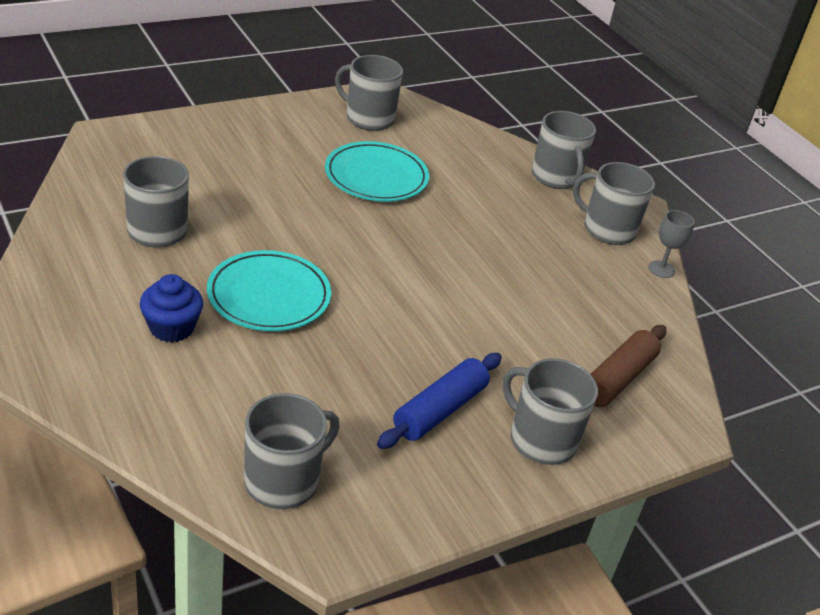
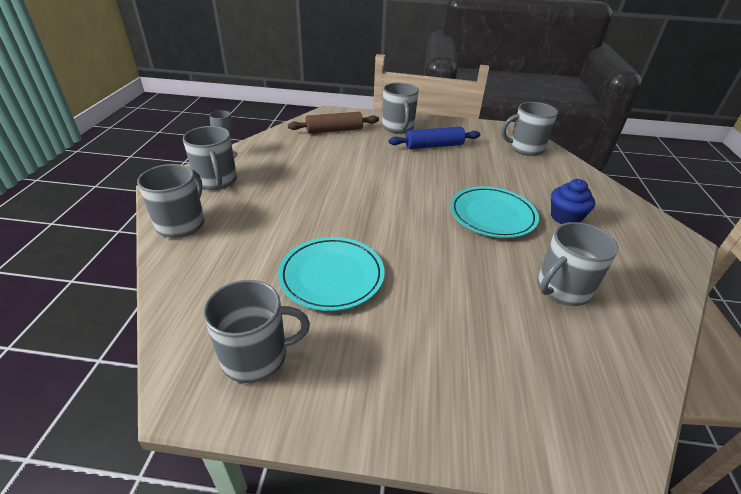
camera: 140 degrees left, 0 degrees up
grey mug [335,55,403,131] -> grey mug turned 75 degrees counterclockwise [203,280,310,383]

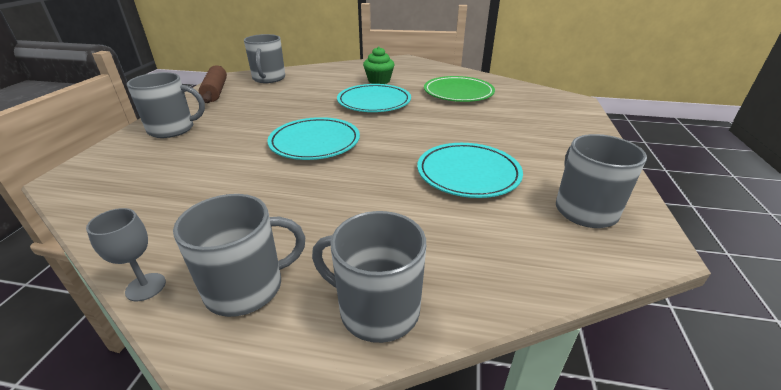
camera: 85 degrees left, 5 degrees down
brown rolling pin [288,112,379,134] -> brown rolling pin moved to [199,65,227,103]
blue rolling pin [389,127,480,149] -> none
grey mug [537,222,618,306] -> green plate [424,76,495,102]
blue cupcake [551,179,595,224] -> green cupcake [363,47,395,84]
none -> turquoise plate [267,117,360,160]

